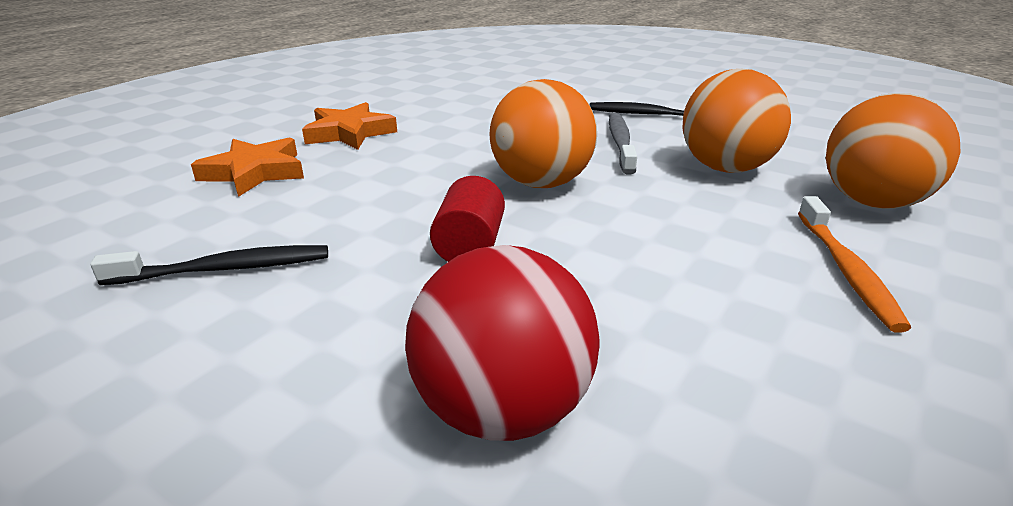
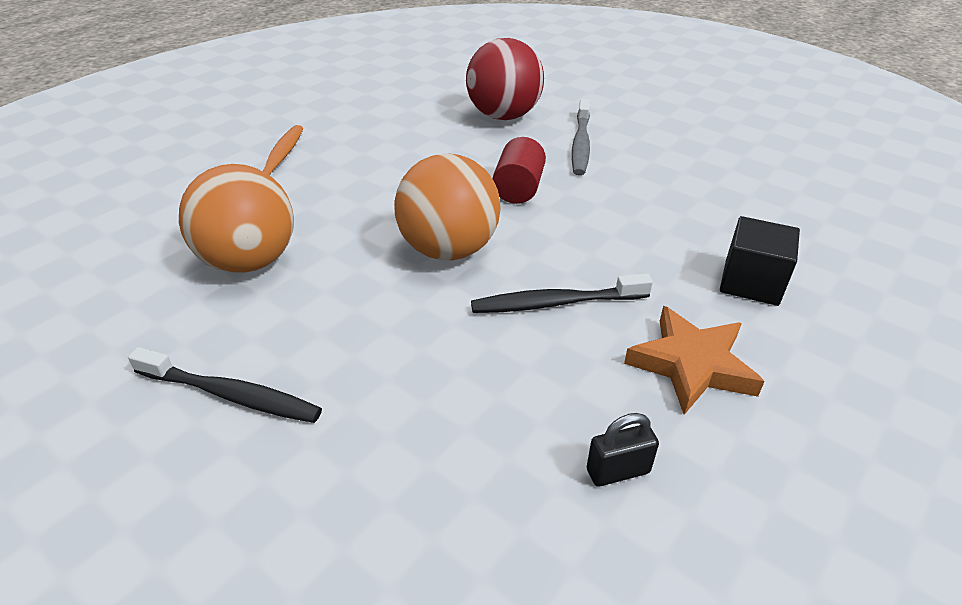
camera: 175 degrees left, 10 degrees up
black toothbrush [90,245,328,285] -> black toothbrush moved to [471,273,653,313]
orange star [191,137,304,197] -> black cube [720,216,800,306]
grey toothbrush [609,113,637,174] -> grey toothbrush moved to [572,99,590,175]
orange ball [826,93,960,209] -> none
none -> black padlock [587,413,659,487]

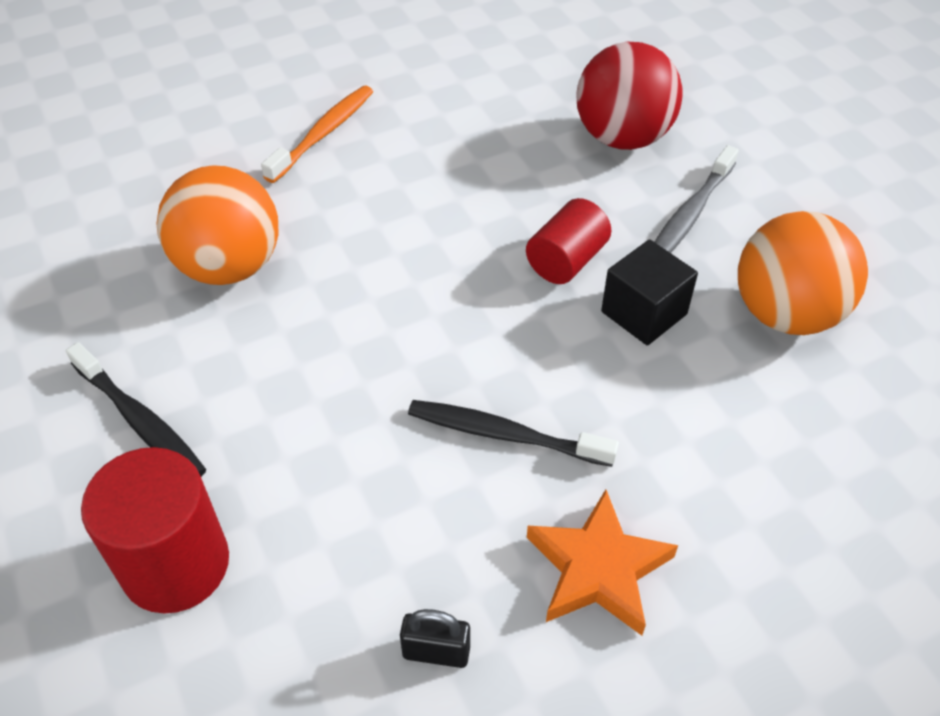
camera: 25 degrees right, 10 degrees up
orange ball [394,153,501,260] -> orange ball moved to [738,211,868,335]
black cube [720,216,800,306] -> black cube moved to [601,239,698,345]
none -> red cylinder [81,447,229,614]

